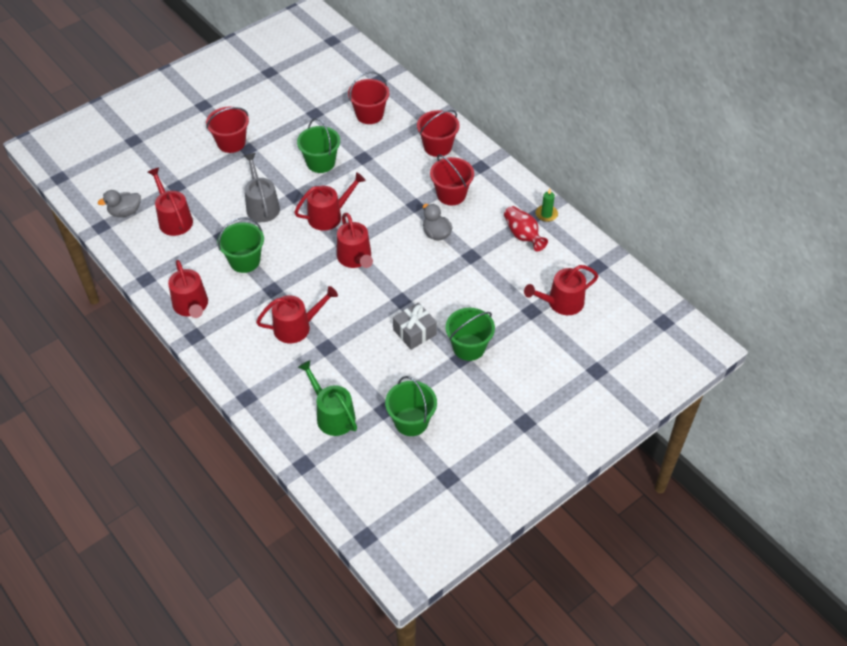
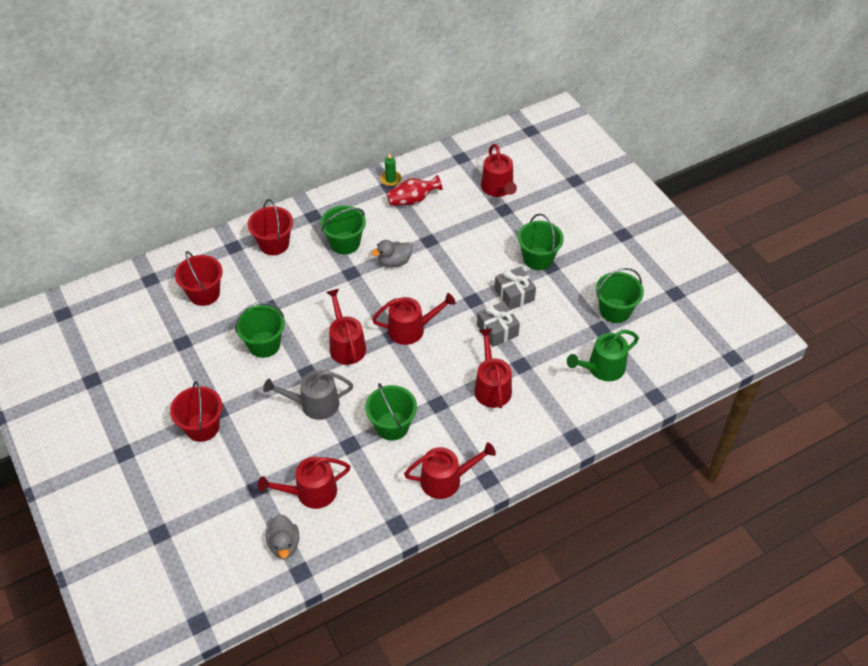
camera: 80 degrees left, 0 degrees up
red bucket [430,154,474,205] -> green bucket [320,205,366,255]
none -> grey gift [477,301,520,347]

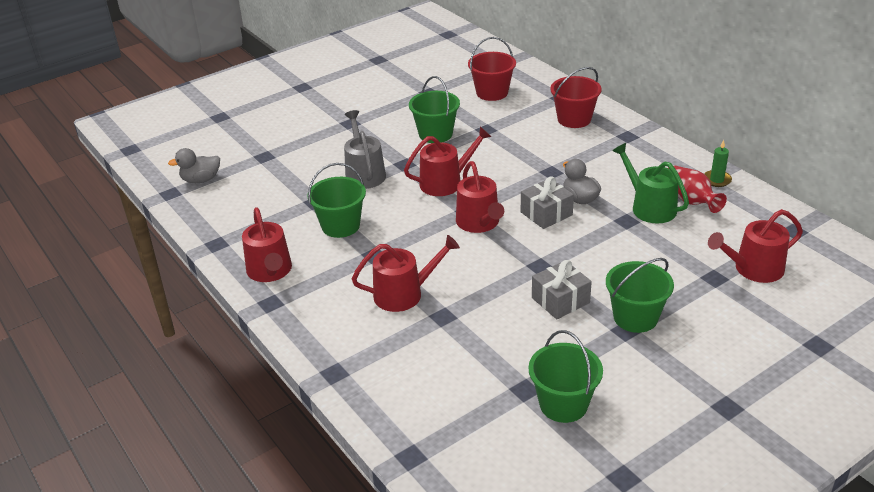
camera: 85 degrees right, 15 degrees down
red bucket [170,381,222,442] -> none
red watering can [258,457,351,509] -> none
green bucket [320,205,366,255] -> none
grey gift [477,301,520,347] -> grey gift moved to [521,177,574,229]
green watering can [567,330,639,381] -> green watering can moved to [612,143,689,224]

